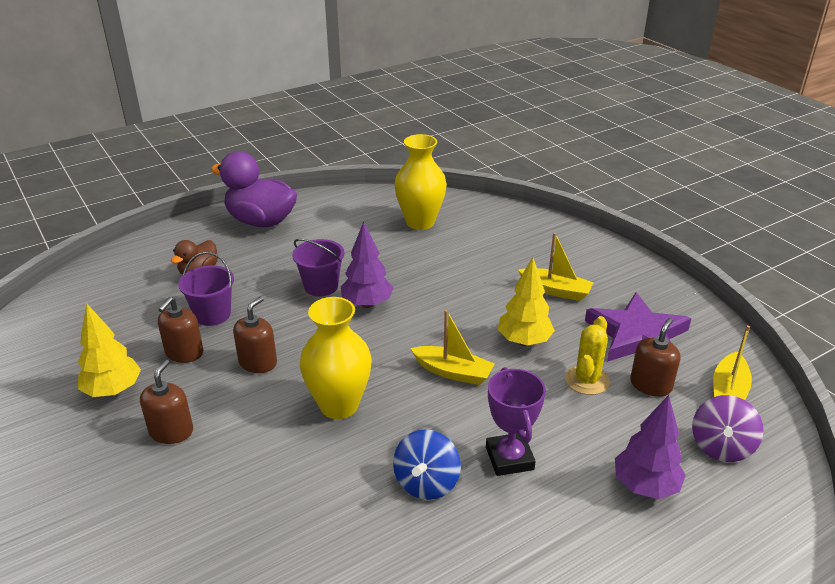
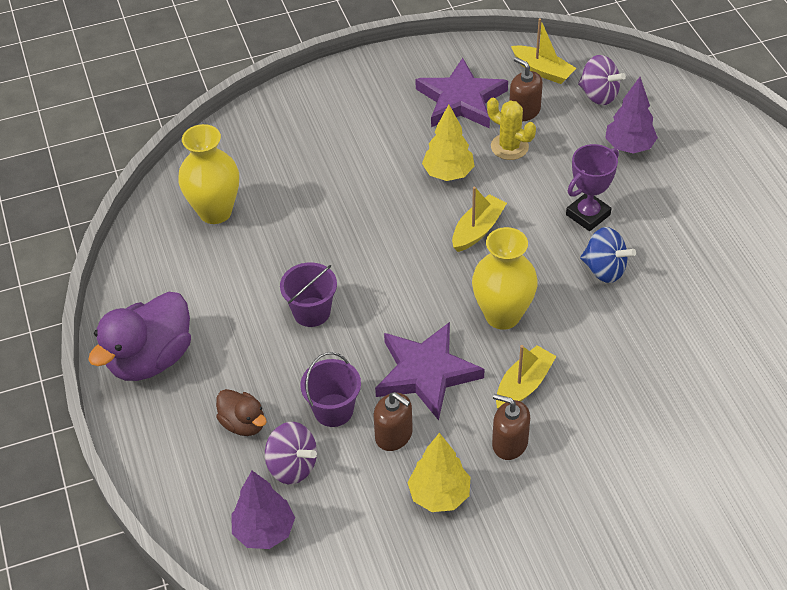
camera: 75 degrees left, 15 degrees up
brown soap dispenser [233,297,277,373] -> purple star [375,322,484,420]
purple tree [341,221,393,308] -> purple tree moved to [231,471,295,549]
purple trophy [486,367,546,476] -> purple trophy turned 45 degrees counterclockwise [566,144,619,231]
yellow boat [518,232,593,301] -> yellow boat moved to [496,345,557,409]
none -> purple spinning top [265,422,317,484]

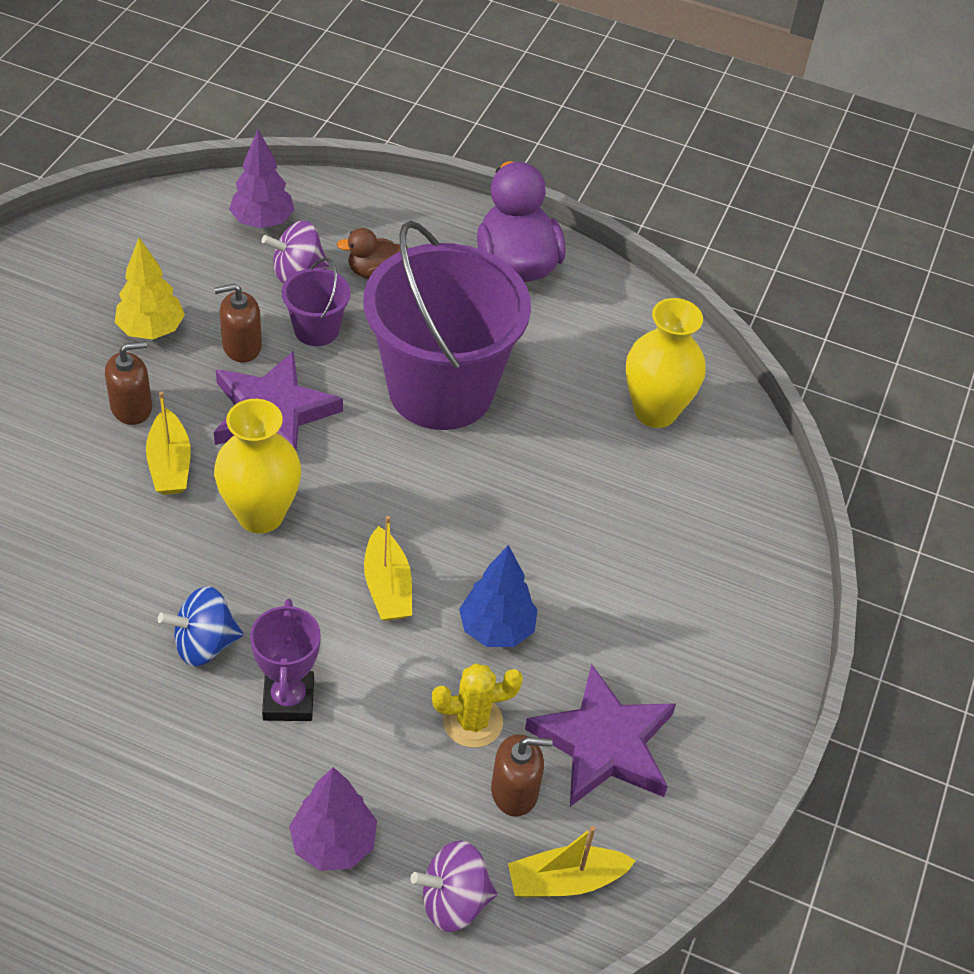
camera: 125 degrees right, 0 degrees up
purple bucket [280,263,337,327] -> purple bucket [363,221,531,430], size x2.30
yellow tree [422,104,475,181] -> blue tree [459,545,538,647]

